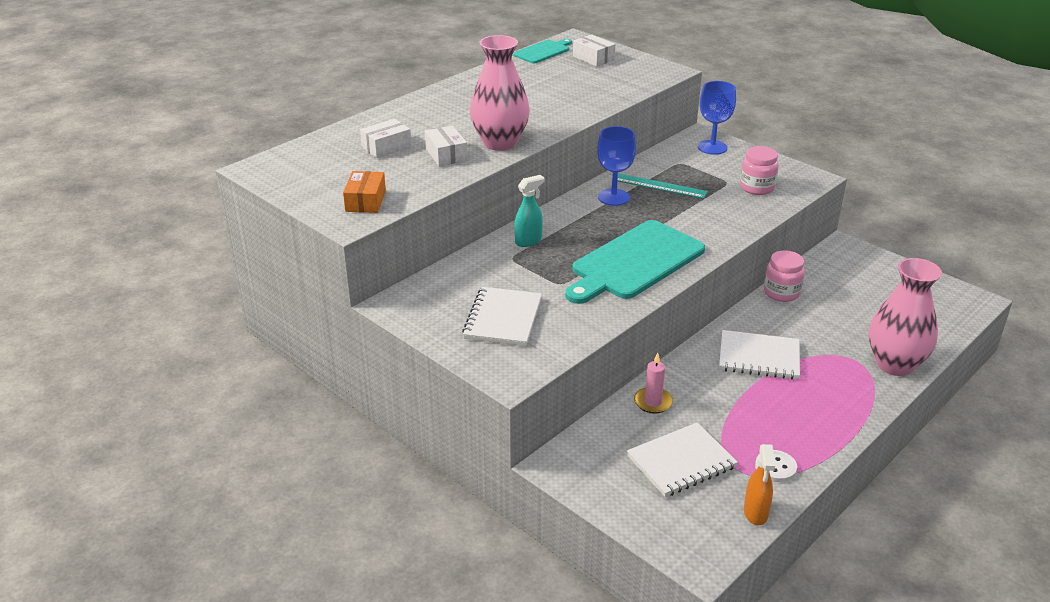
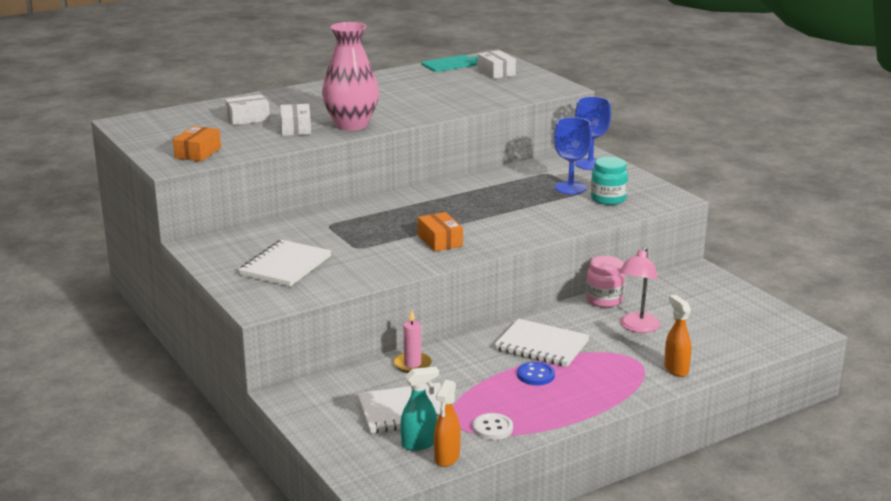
camera: 15 degrees right, 10 degrees down
turquoise spray bottle [515,175,544,247] -> turquoise spray bottle moved to [400,367,439,451]
turquoise cutting board [565,220,705,304] -> orange box [418,212,463,252]
blue goblet [597,126,636,206] -> blue goblet moved to [554,117,592,194]
turquoise ruler [617,173,708,199] -> none
pink jar [740,146,779,195] -> turquoise jar [591,157,628,205]
pink vase [869,258,942,376] -> orange spray bottle [664,295,692,377]
none -> blue button [517,362,555,385]
none -> pink lamp [619,247,660,333]

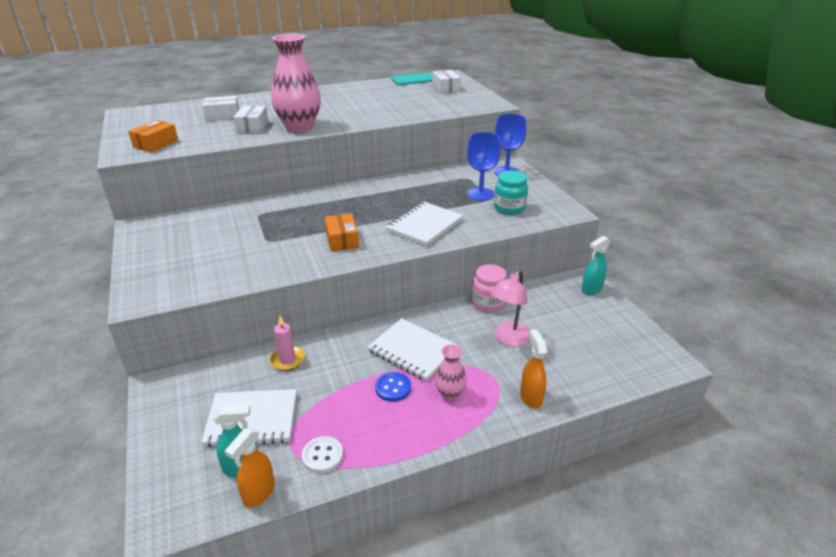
camera: 10 degrees right, 10 degrees up
white notebook [239,240,331,287] -> white notebook moved to [386,202,463,246]
none -> pink vase [435,344,467,400]
none -> turquoise spray bottle [581,236,611,295]

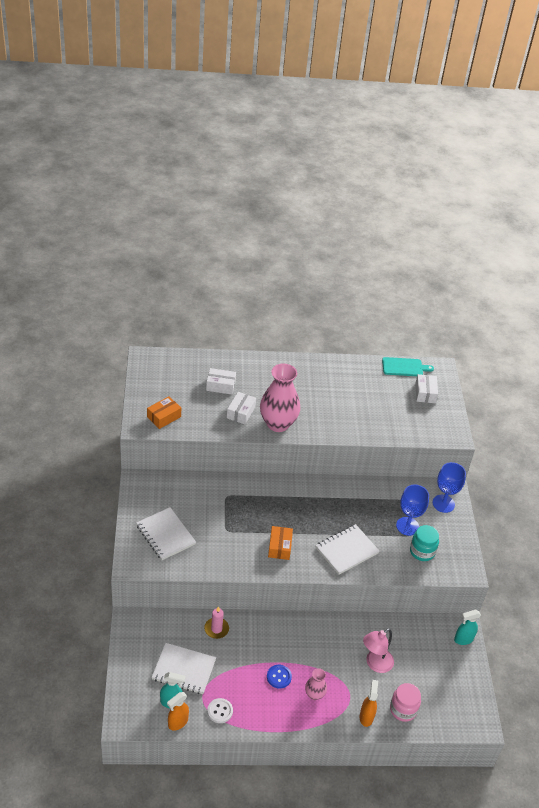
camera: 15 degrees right, 10 degrees up
white notebook [367,318,459,381] -> white notebook moved to [136,507,196,560]
pink jar [472,264,507,312] -> pink jar moved to [390,683,421,722]

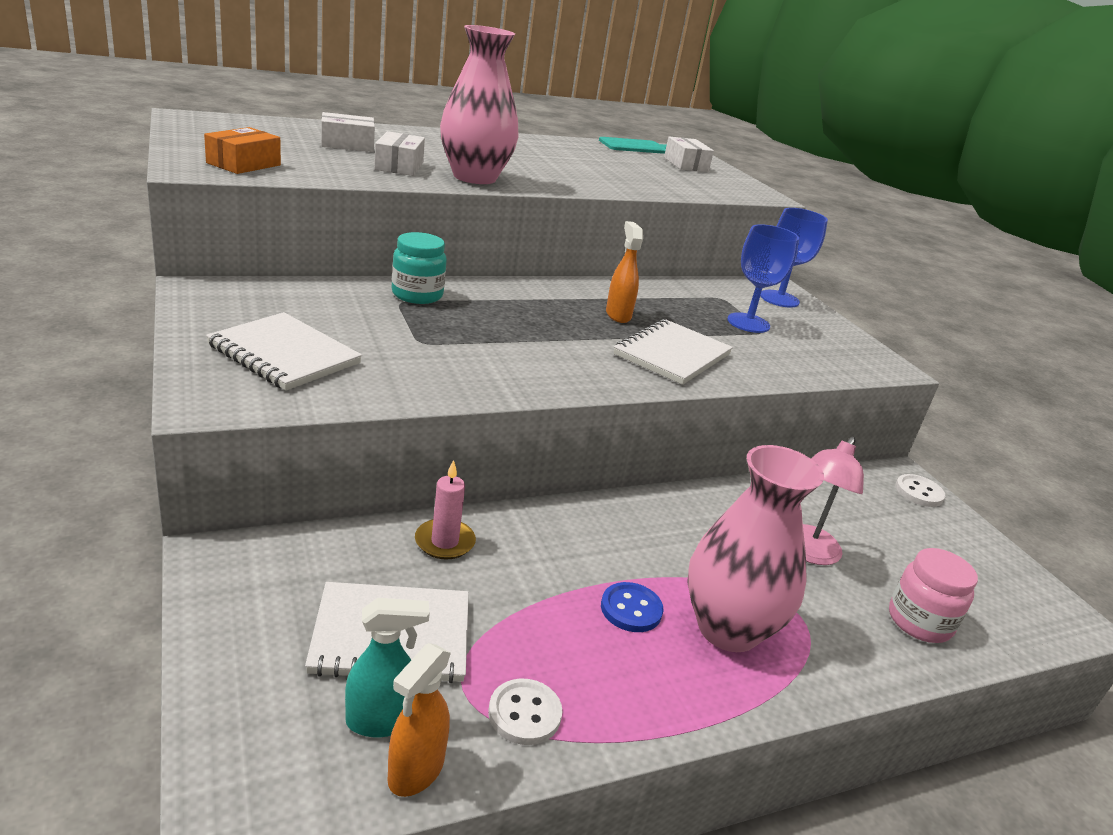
camera: 20 degrees left, 15 degrees down
orange box [268,526,293,560] -> none
pink vase [305,668,327,700] -> pink vase [687,445,824,652], size x2.05
orange spray bottle [360,680,378,727] -> orange spray bottle moved to [606,221,643,323]
turquoise jar [410,525,439,561] -> turquoise jar moved to [392,232,447,304]
turquoise spray bottle [454,610,481,645] -> white button [895,474,945,507]

